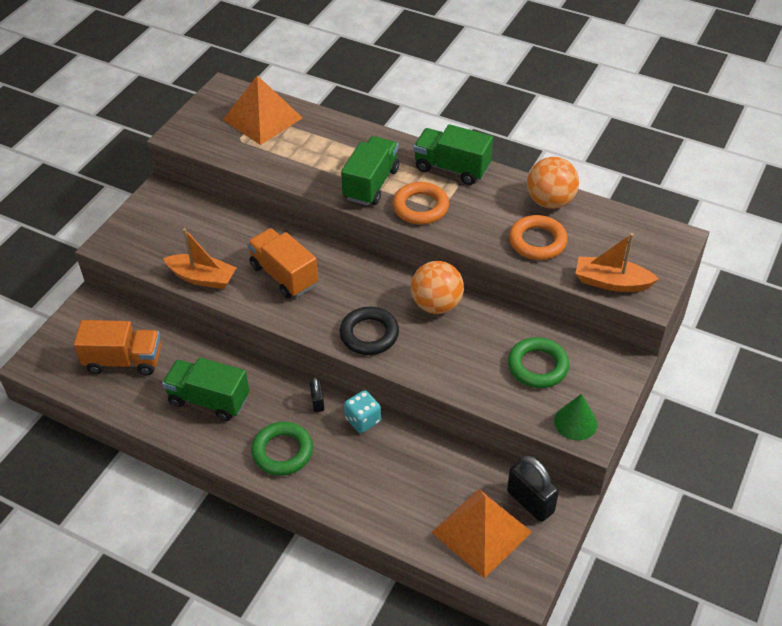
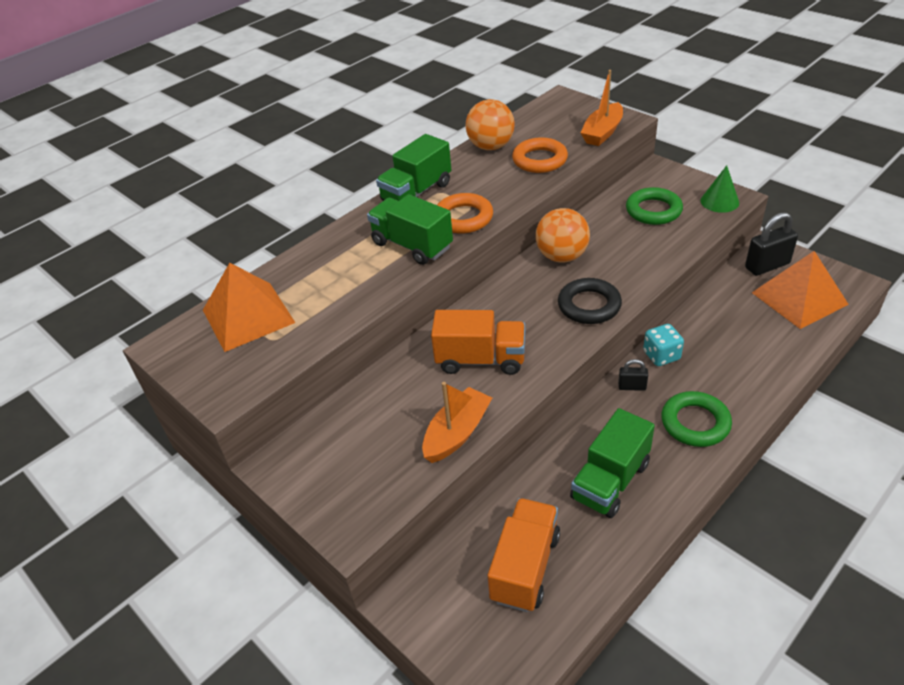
camera: 70 degrees left, 5 degrees down
orange truck [247,228,318,299] -> orange truck turned 150 degrees counterclockwise [431,310,525,375]

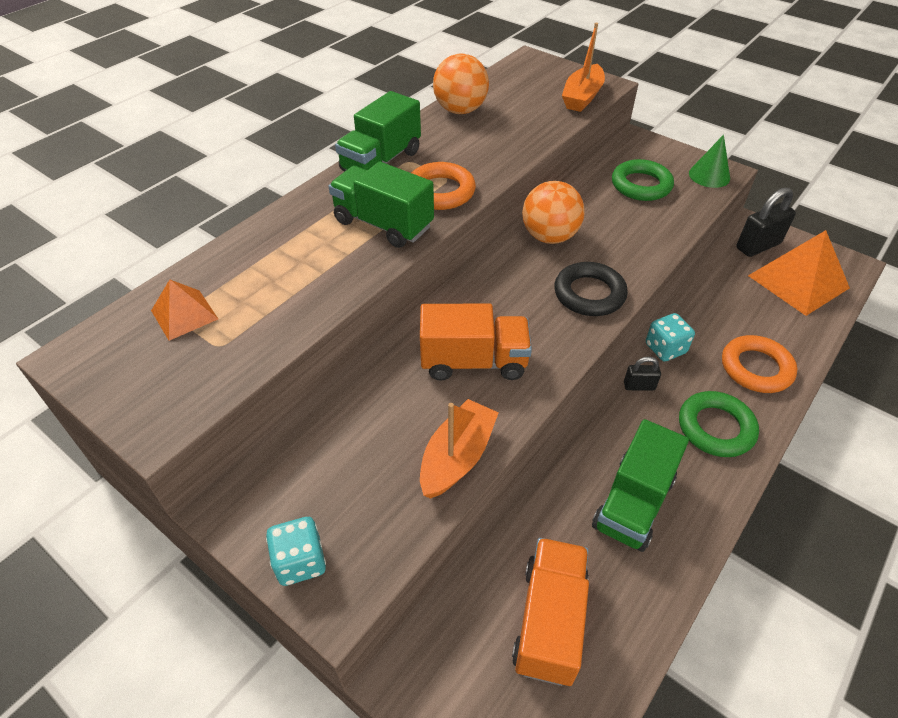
camera: 10 degrees left, 5 degrees up
orange pyramid [203,263,295,352] -> orange pyramid [151,280,218,341], size x0.55
orange ring [512,137,568,173] -> orange ring moved to [722,335,797,393]
none -> turquoise dice [266,517,326,586]

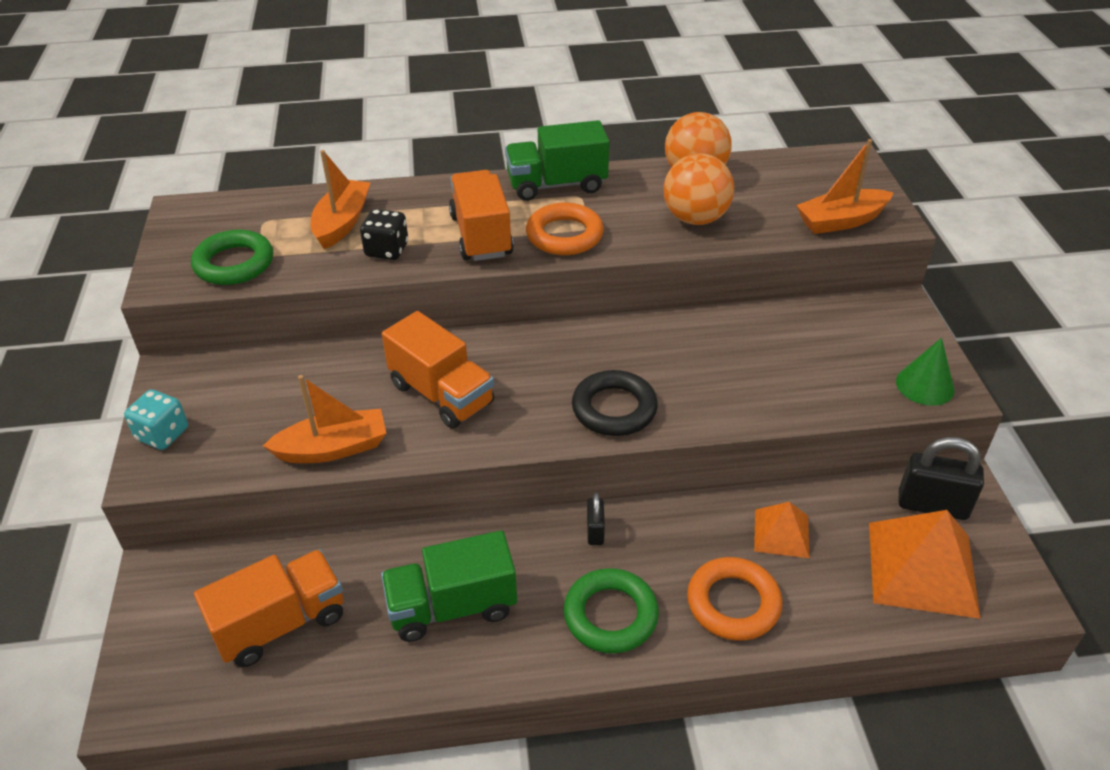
camera: 45 degrees right, 5 degrees down
orange pyramid [151,280,218,341] -> orange pyramid moved to [754,502,809,558]
green truck [329,161,434,248] -> orange truck [449,170,514,261]
orange ball [522,181,585,244] -> orange ball moved to [664,153,734,225]
green ring [612,159,674,201] -> green ring moved to [191,229,273,285]
black padlock [624,357,661,390] -> black padlock turned 45 degrees clockwise [587,492,605,545]
turquoise dice [646,313,695,361] -> none
none -> orange boat [311,150,371,249]
none -> black dice [360,209,408,260]

